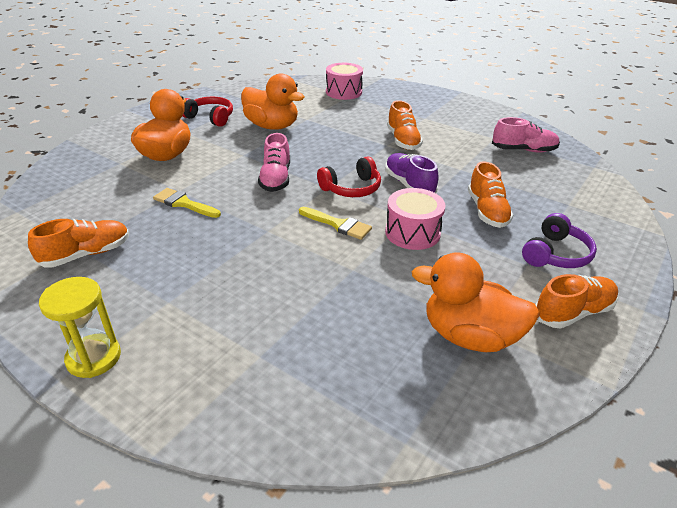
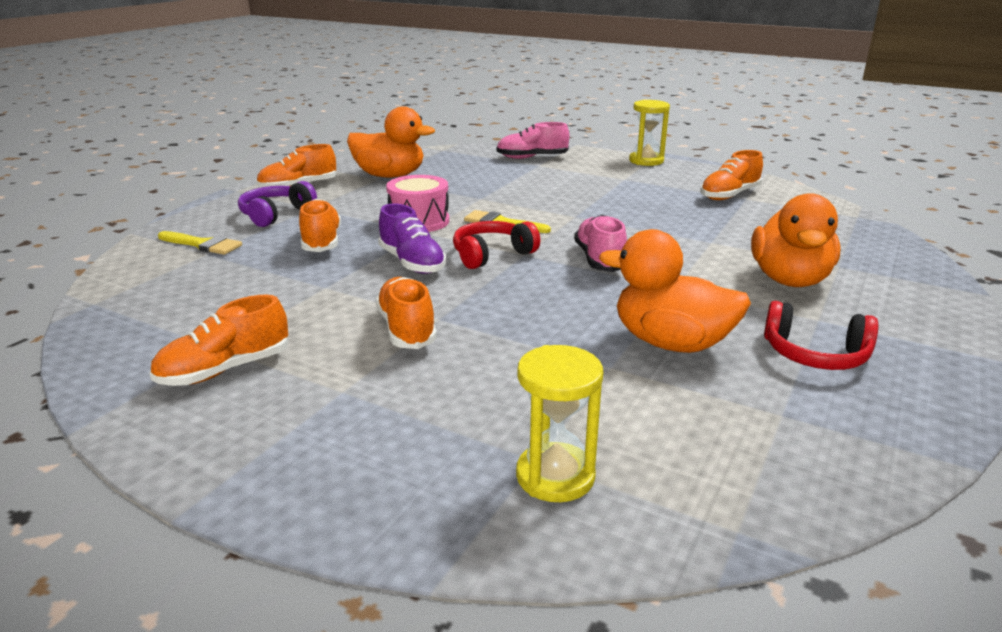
camera: 175 degrees right, 10 degrees down
yellow brush [153,188,221,218] -> yellow brush moved to [158,231,242,255]
pink drum [326,63,363,100] -> yellow hourglass [516,345,603,502]
pink shoe [492,117,560,152] -> pink shoe moved to [496,122,569,159]
none -> orange shoe [149,295,288,386]

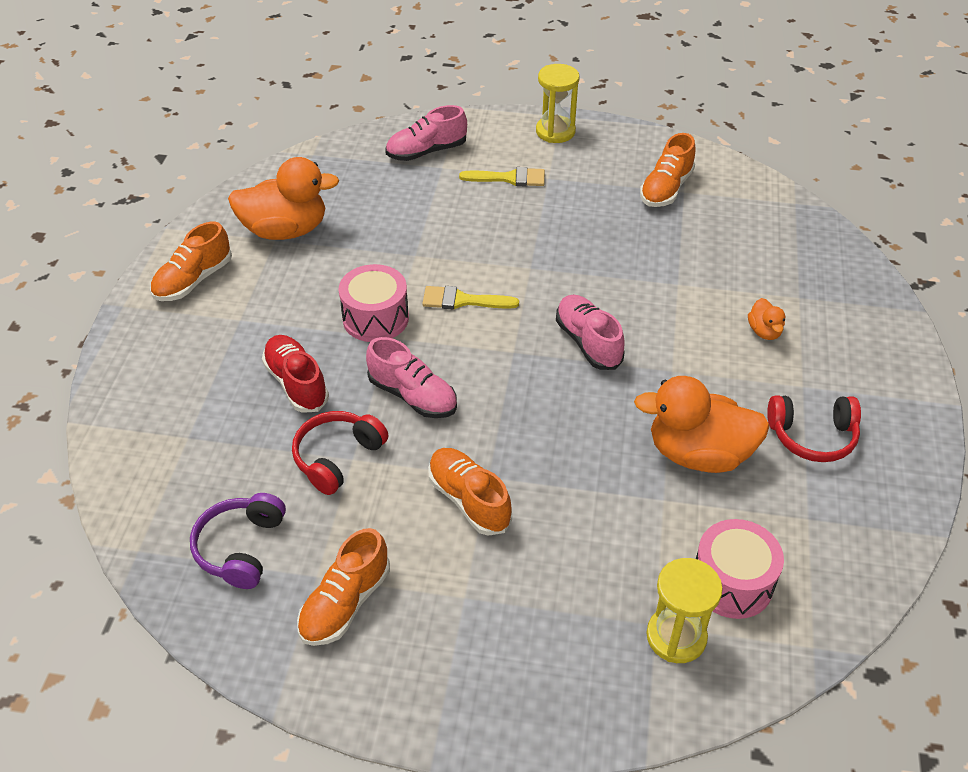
camera: 20 degrees left, 20 degrees up
yellow brush [158,231,242,255] -> yellow brush moved to [459,167,545,186]
purple headphones [238,181,317,227] -> purple headphones moved to [190,493,286,589]
orange shoe [299,199,341,252] -> red shoe [262,335,329,413]
purple shoe [378,204,446,274] -> pink shoe [366,337,457,418]
red headphones [453,221,540,269] -> red headphones moved to [292,411,388,495]
orange duck [751,193,841,287] -> orange duck [748,298,785,340], size x0.45
none -> pink drum [696,519,784,619]

